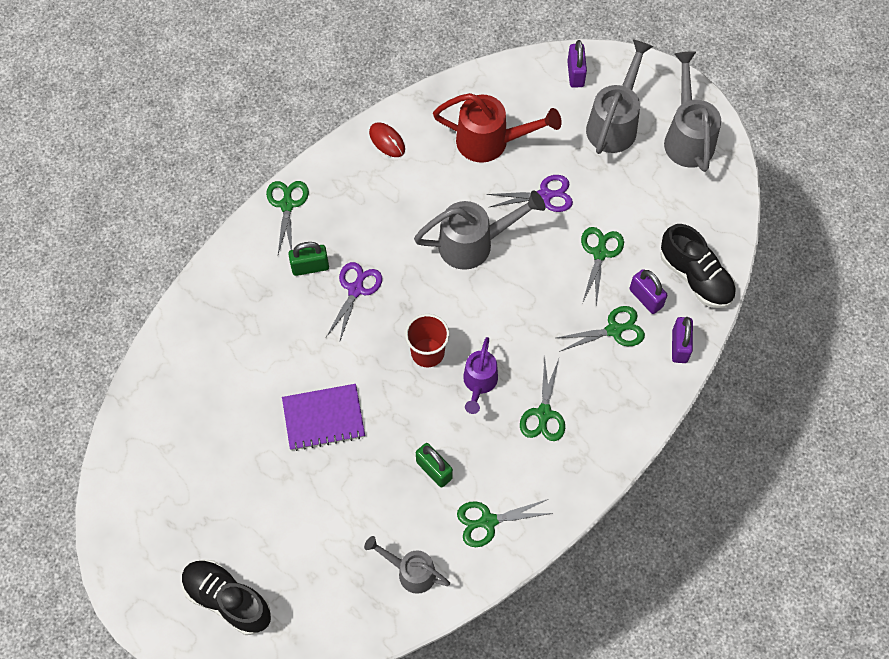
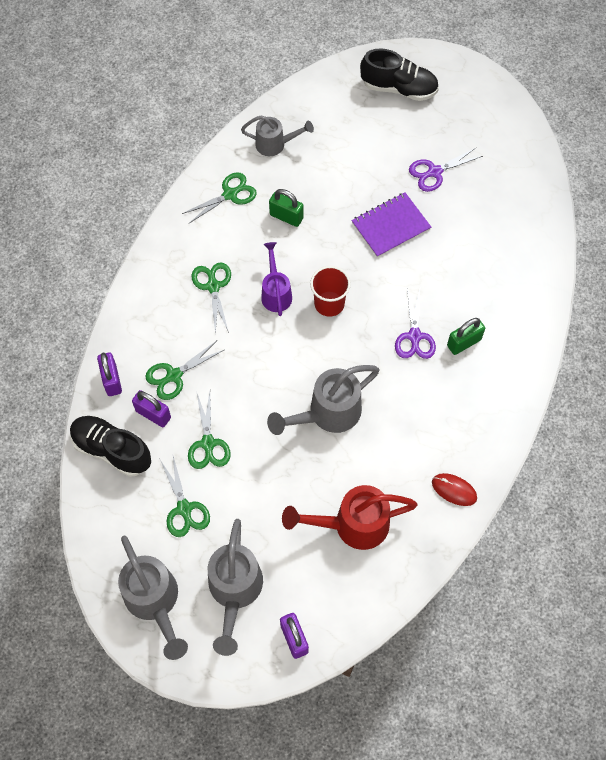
camera: 160 degrees right, 0 degrees up
green scissors [266,181,309,254] -> green scissors moved to [159,456,210,537]
purple scissors [487,175,573,212] -> purple scissors moved to [409,147,483,192]

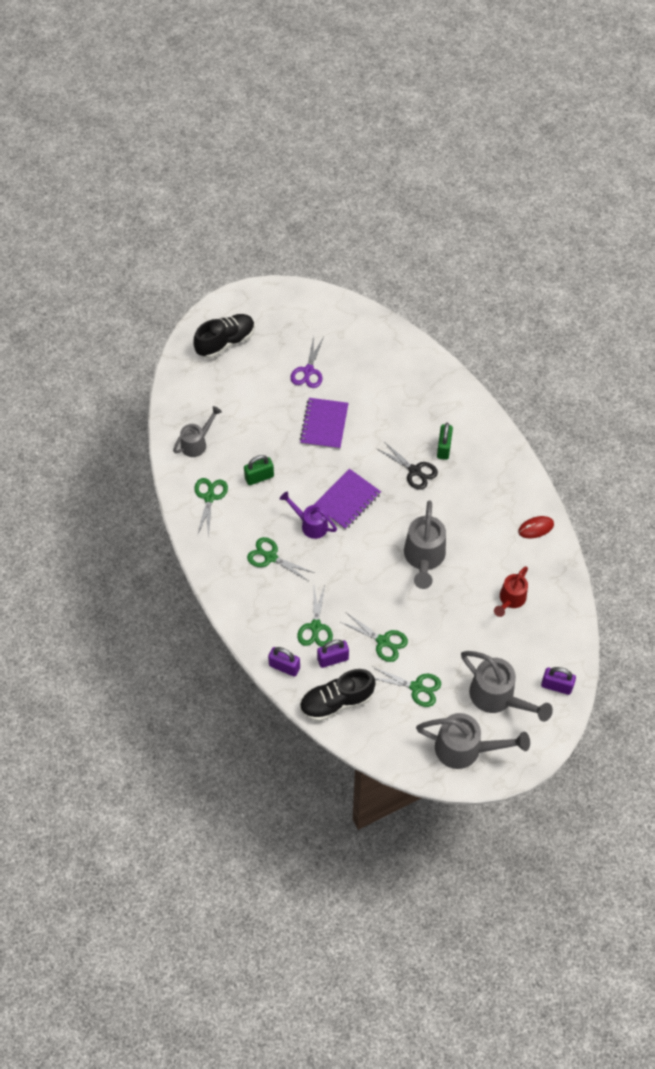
camera: 50 degrees left, 5 degrees down
red watering can [282,485,418,550] -> red watering can [494,566,528,617], size x0.63
red cup [310,266,351,317] -> purple notebook [314,469,381,530]
purple scissors [395,288,436,359] -> black scissors [376,442,438,490]

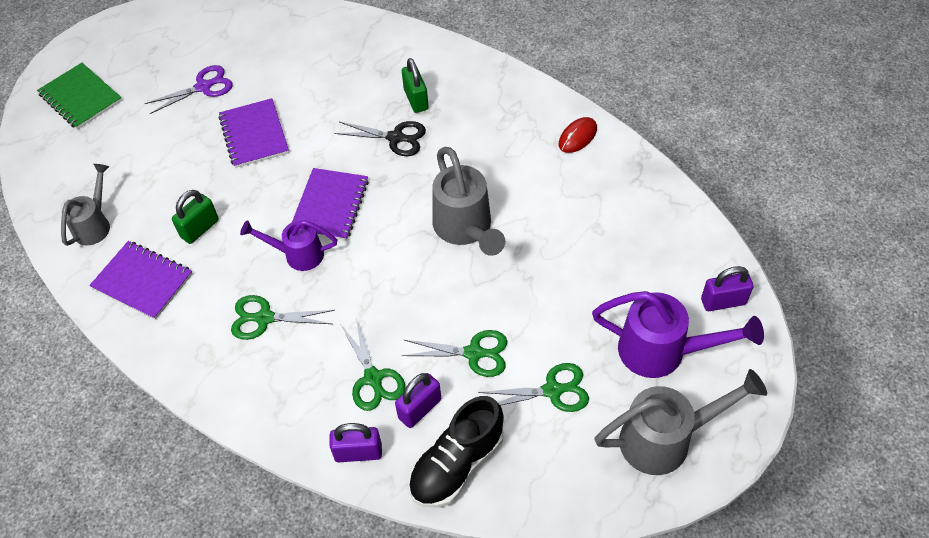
camera: 25 degrees left, 5 degrees down
black shoe [193,314,255,358] -> green notebook [37,63,122,130]
green scissors [194,478,228,537] -> purple notebook [89,241,193,320]
purple scissors [290,336,324,388] -> purple scissors turned 105 degrees counterclockwise [145,65,233,114]
grey watering can [461,651,553,722] -> purple watering can [592,291,764,378]
red watering can [494,566,528,617] -> none

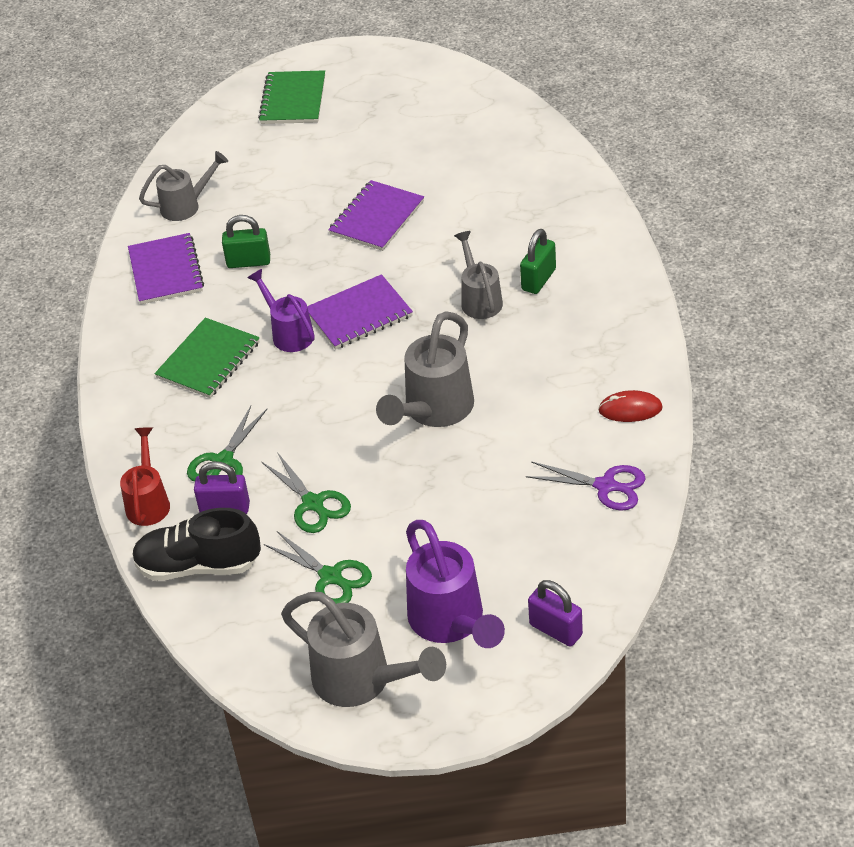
camera: 50 degrees right, 10 degrees down
purple scissors [145,65,233,114] -> purple scissors moved to [526,461,646,511]
green scissors [231,295,335,340] -> green notebook [154,318,260,398]
purple padlock [329,423,382,462] -> red watering can [120,427,170,526]
black scissors [335,121,426,156] -> grey watering can [454,231,503,319]

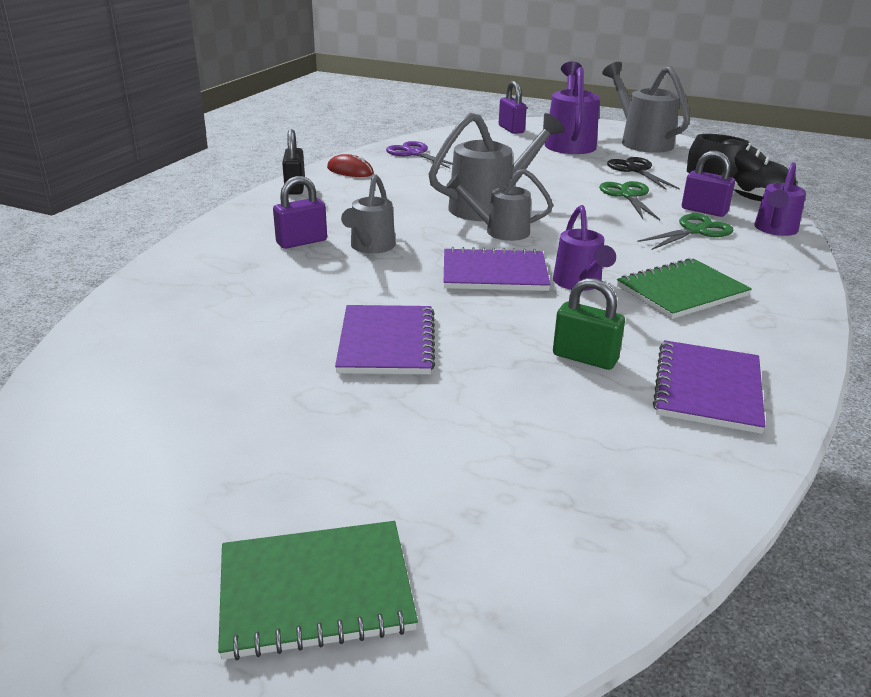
camera: 155 degrees left, 15 degrees down
red watering can [120,427,170,526] -> purple watering can [754,162,806,236]
grey watering can [139,151,228,221] -> grey watering can moved to [445,169,553,241]
green notebook [258,70,325,124] -> green notebook turned 45 degrees clockwise [218,521,418,660]
green scissors [264,531,372,604] -> black scissors [607,157,680,190]
purple notebook [328,180,424,251] -> purple notebook turned 60 degrees counterclockwise [335,305,435,374]
green padlock [520,229,556,294] -> purple padlock [273,176,327,249]
none -> black padlock [282,129,305,195]

